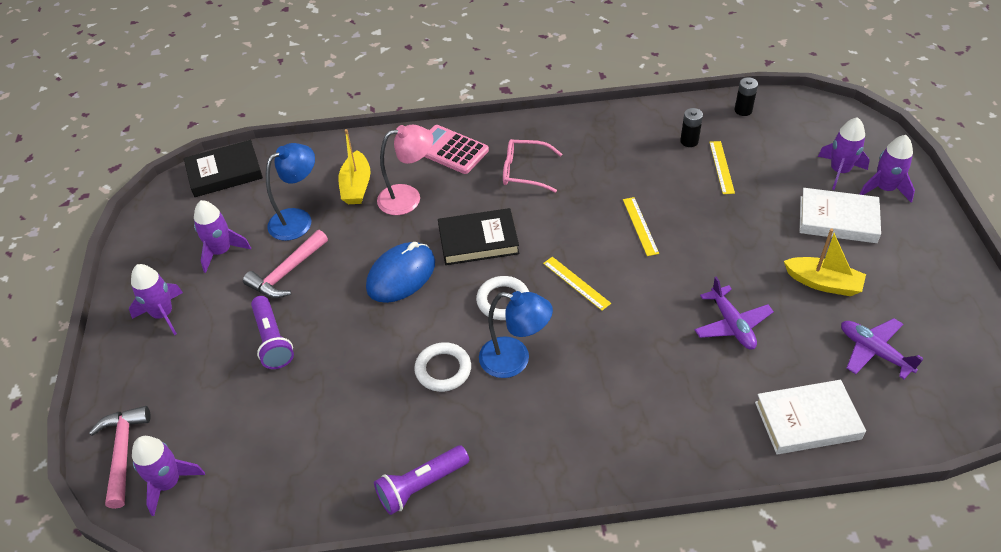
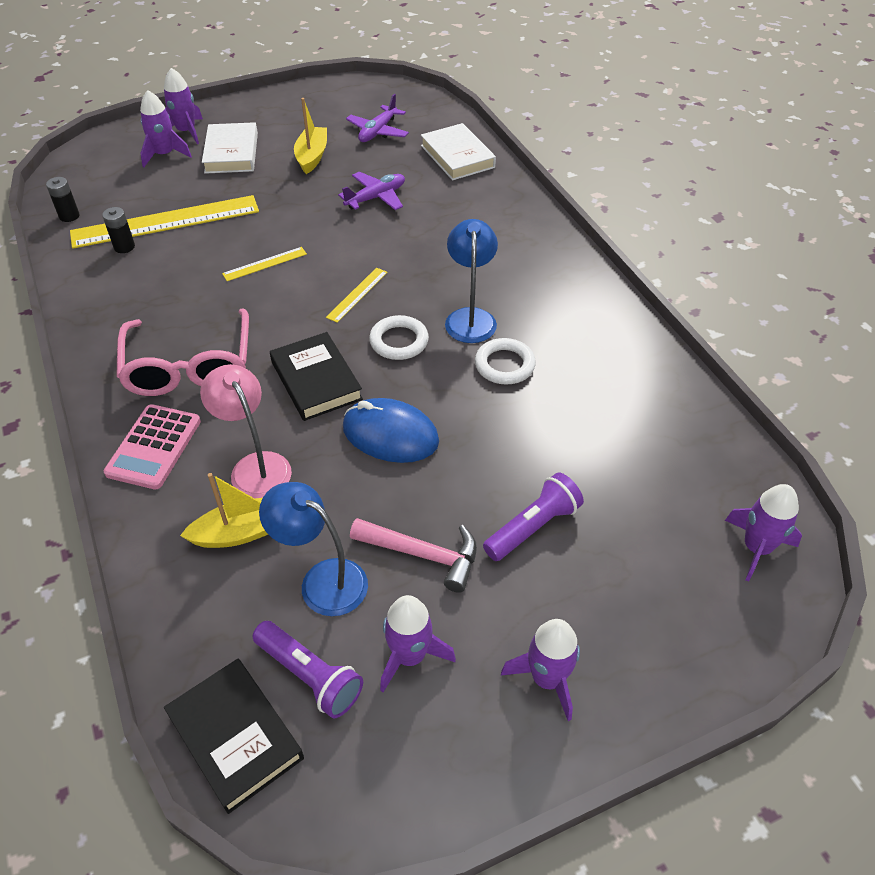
camera: 110 degrees left, 0 degrees up
pink hammer [89,406,151,509] -> none
purple flashlight [374,445,469,515] -> purple flashlight moved to [253,621,363,718]
pink glasses [503,139,562,193] -> pink glasses [116,308,249,396], size x1.63
yellow ruler [709,141,735,194] -> yellow ruler [70,195,259,249], size x2.25

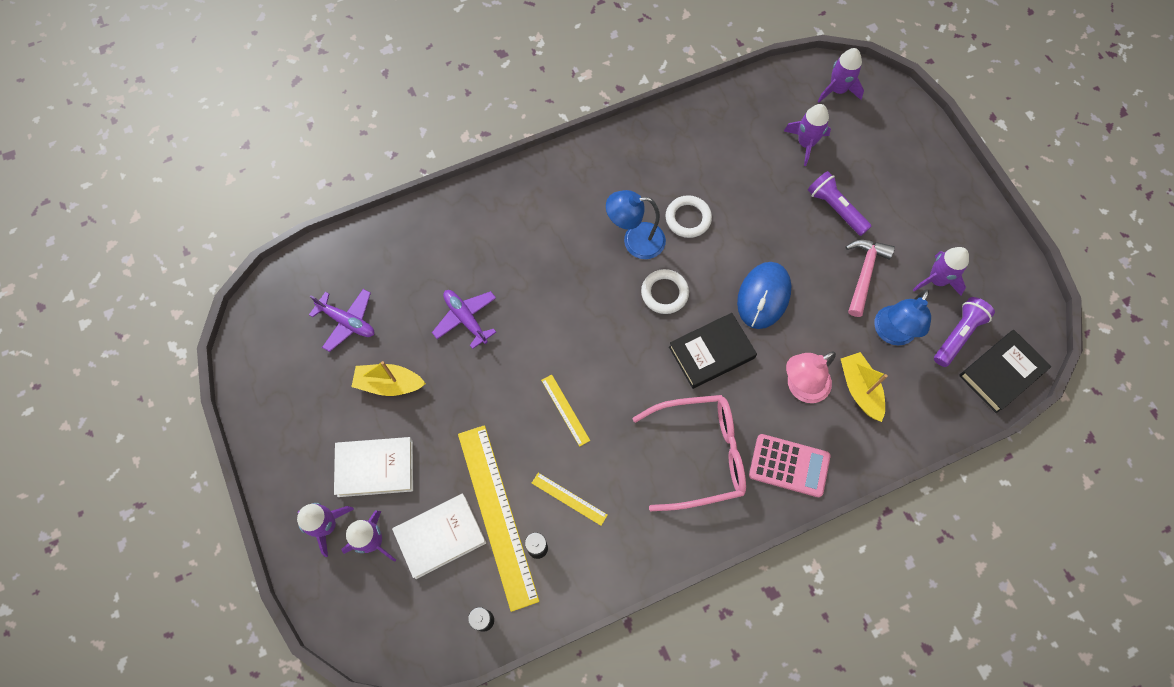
camera: 90 degrees left, 20 degrees up
yellow ruler [326,268,388,323] -> yellow ruler moved to [532,473,608,526]
white book [421,123,496,180] -> white book moved to [392,494,486,579]
purple rocket [501,619,580,721] -> purple rocket moved to [784,104,831,166]

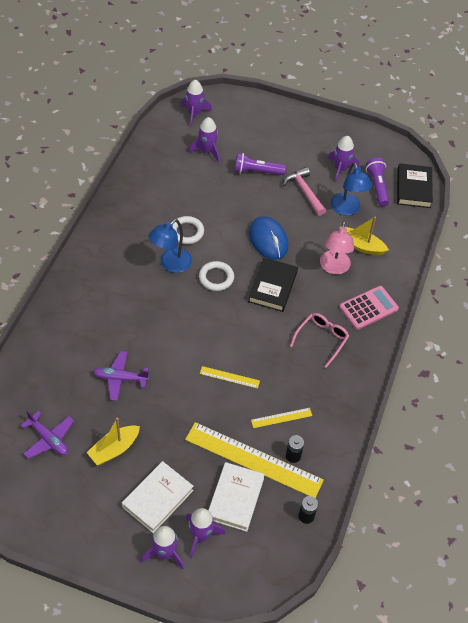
camera: 50 degrees left, 15 degrees down
purple plane [309,289,374,352] -> purple plane turned 60 degrees clockwise [20,410,74,459]
pink glasses [632,395,746,511] -> pink glasses [290,313,349,368], size x0.61

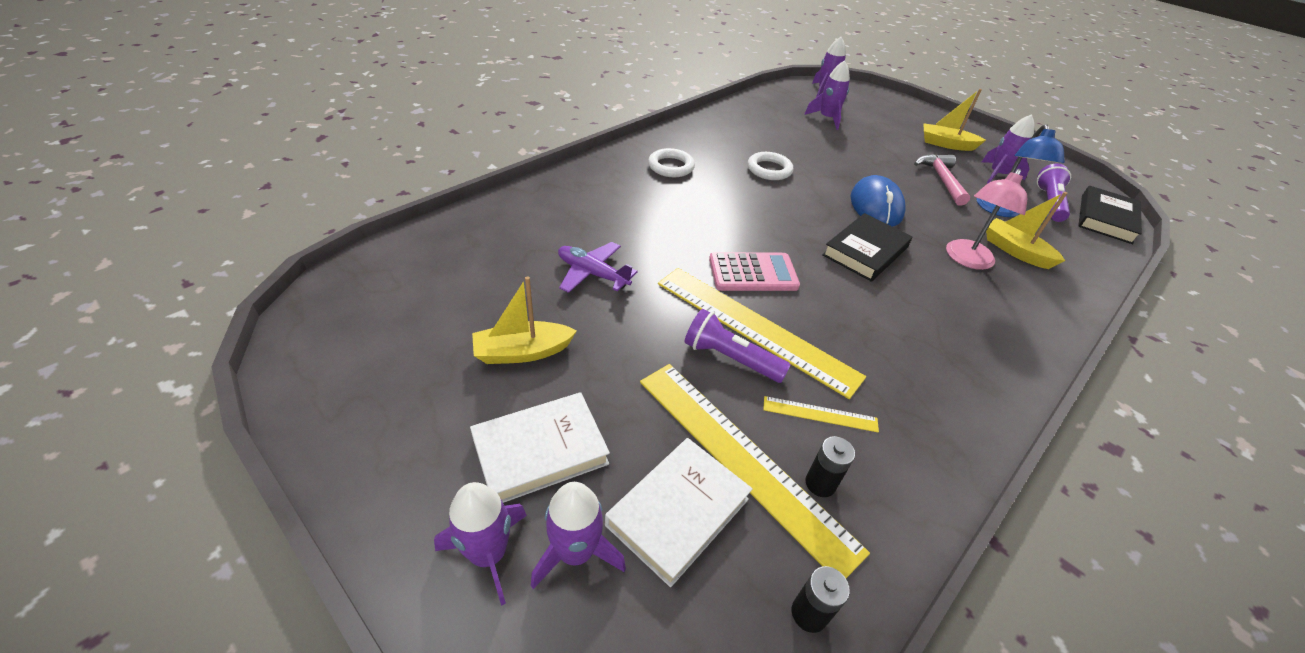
camera: 25 degrees right, 10 degrees down
purple plane [20,410,74,459] -> none
blue lamp [149,219,192,273] -> none
white ring [199,261,234,291] -> white ring moved to [648,148,695,177]
yellow ruler [200,366,260,389] -> yellow ruler [658,268,866,399], size x2.25
purple flashlight [235,153,286,175] -> purple flashlight moved to [685,309,791,383]
pink glasses [290,313,349,368] -> none
pink calculator [339,286,399,330] -> pink calculator moved to [709,252,800,291]
none -> yellow boat [923,89,986,151]

